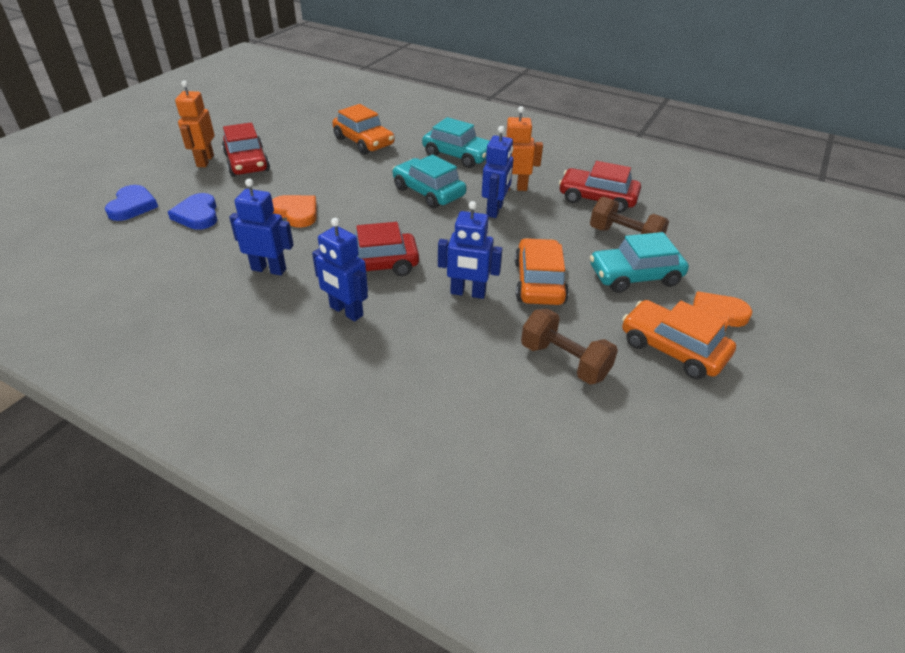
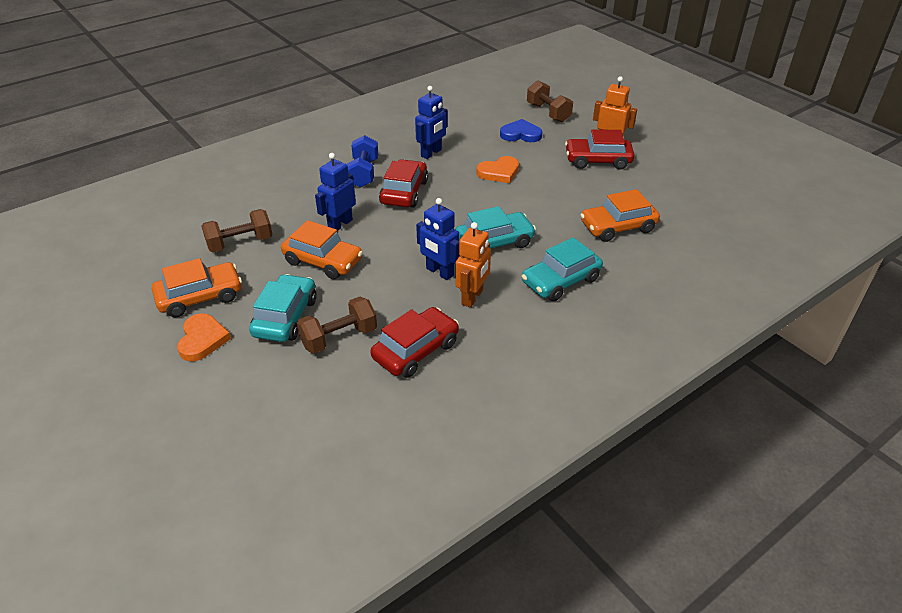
camera: 115 degrees right, 0 degrees up
blue heart [105,185,158,221] -> brown dumbbell [527,80,573,122]
blue robot [312,218,368,321] -> blue dumbbell [347,135,378,188]

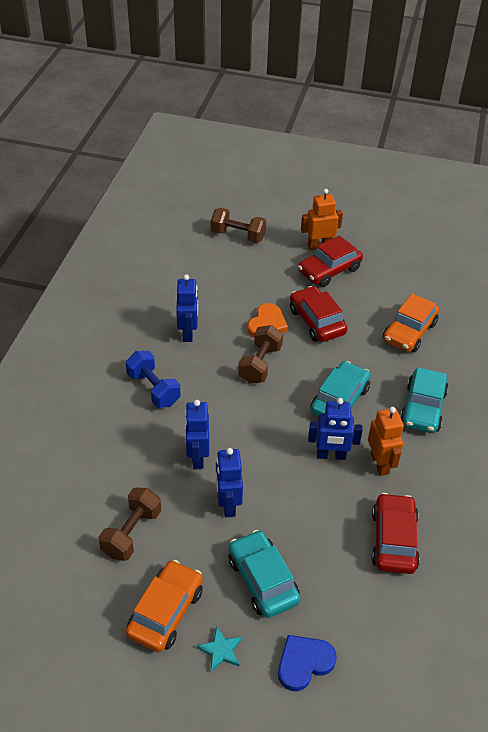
camera: 40 degrees left, 5 degrees up
orange heart [177,313,231,361] -> turquoise star [197,626,242,672]
orange car [281,220,363,279] -> blue robot [216,448,243,517]
brown dumbbell [297,297,377,354] -> brown dumbbell moved to [238,325,283,384]
red car [379,159,428,208] -> red car moved to [290,286,347,342]
blue heart [500,119,542,142] -> blue heart moved to [278,635,337,691]

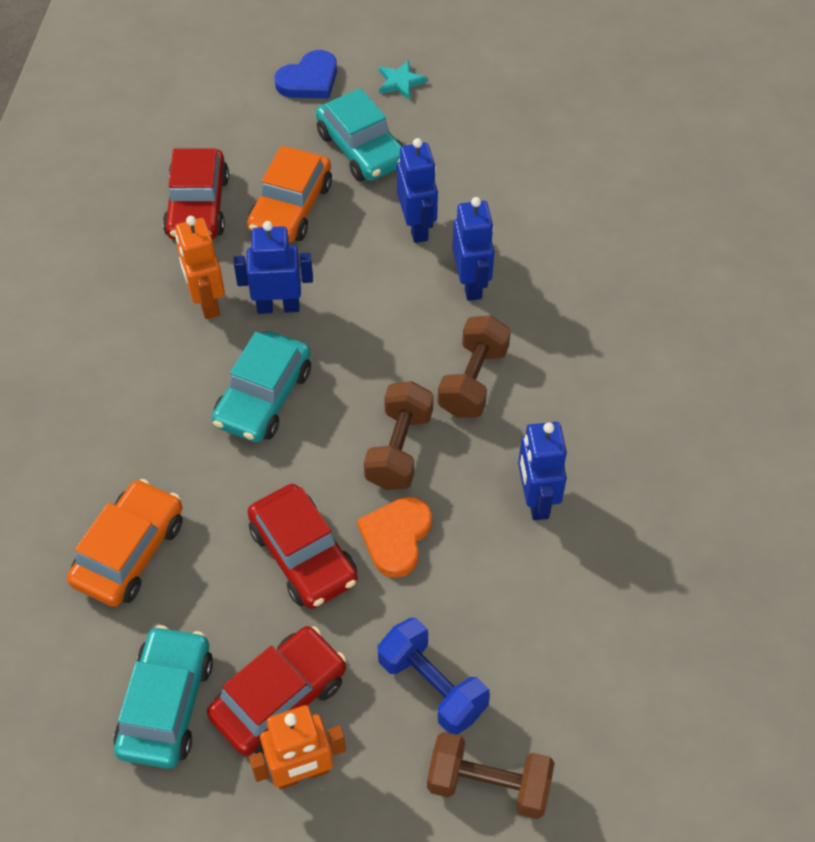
camera: 175 degrees right, 10 degrees up
brown dumbbell [99,488,161,561] -> brown dumbbell moved to [438,315,511,418]
blue dumbbell [126,351,181,408] -> blue dumbbell moved to [378,618,490,735]
orange car [126,560,203,652] -> orange car moved to [247,146,332,243]
turquoise car [400,367,448,433] -> turquoise car moved to [114,625,213,769]

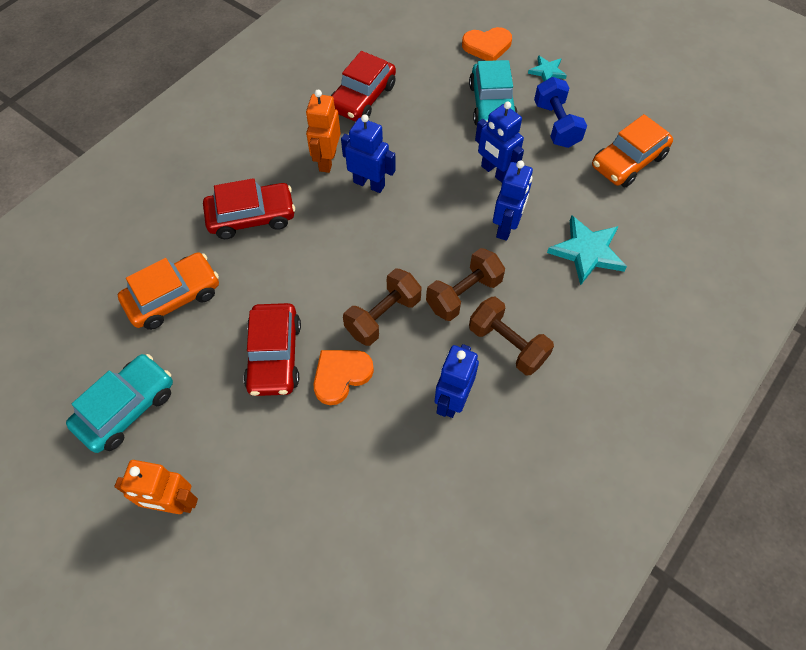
camera: 30 degrees right, 5 degrees up
red car [207,626,346,756] -> red car moved to [203,178,295,239]
turquoise car [212,331,311,442] -> none
orange car [247,146,332,243] -> orange car moved to [592,114,673,187]
blue heart [274,50,337,99] -> orange heart [462,27,512,61]
blue dumbbell [378,618,490,735] -> blue dumbbell moved to [534,77,587,148]
blue robot [397,138,438,243] -> blue robot turned 120 degrees clockwise [475,101,524,182]
brown dumbbell [427,732,555,819] -> brown dumbbell moved to [469,296,554,375]
none -> turquoise star [547,215,627,285]

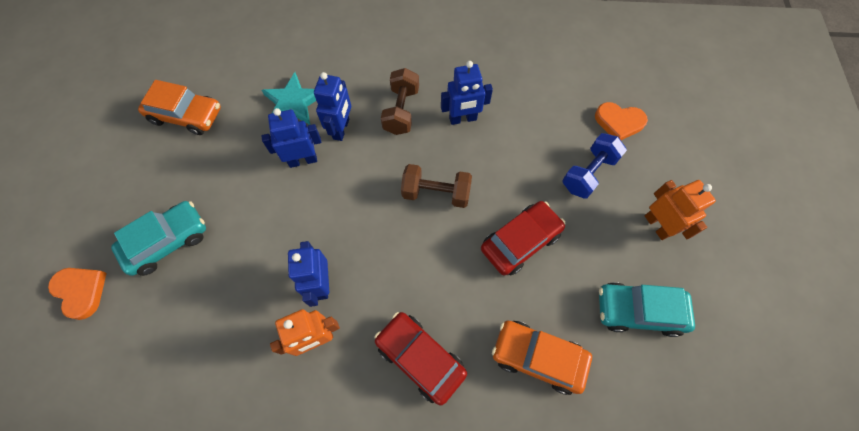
camera: 125 degrees left, 5 degrees up
orange heart [313,350,374,405] -> orange heart moved to [595,102,648,140]
red car [331,51,396,121] -> none
brown dumbbell [426,248,505,321] -> none
blue robot [475,101,524,182] -> blue robot moved to [314,72,351,141]
turquoise star [528,55,567,81] -> none
blue dumbbell [534,77,587,148] -> blue dumbbell moved to [562,133,627,199]

